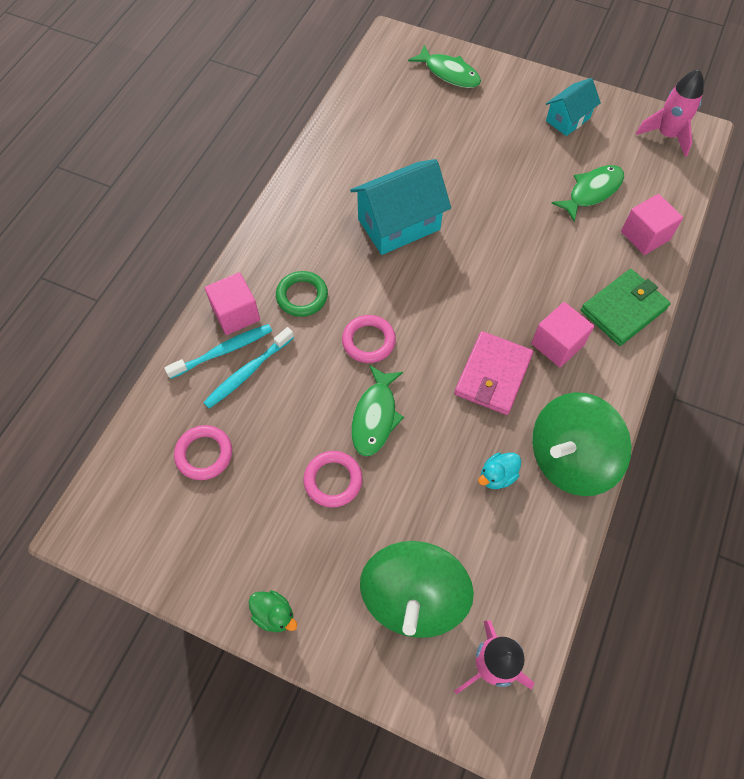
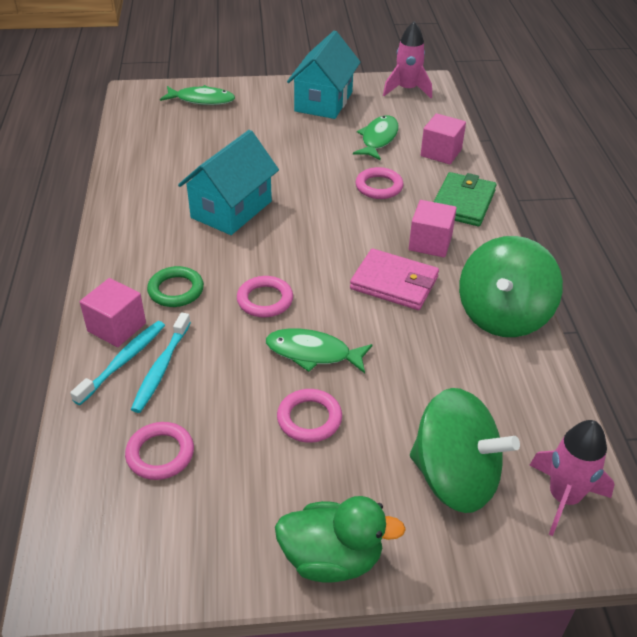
camera: 30 degrees left, 20 degrees down
green duck [249,590,297,632] -> green duck [275,496,406,583], size x1.84
green fish [351,365,404,456] -> green fish turned 120 degrees clockwise [266,328,373,373]
green spinning top [360,541,474,638] -> green spinning top turned 45 degrees counterclockwise [410,388,520,513]
pink wallet [454,331,533,415] -> pink wallet turned 60 degrees counterclockwise [350,249,439,310]
turquoise duck [478,453,521,489] -> none
turquoise house [546,78,601,136] -> turquoise house [287,31,361,119], size x1.69
none -> pink ring [355,167,404,199]

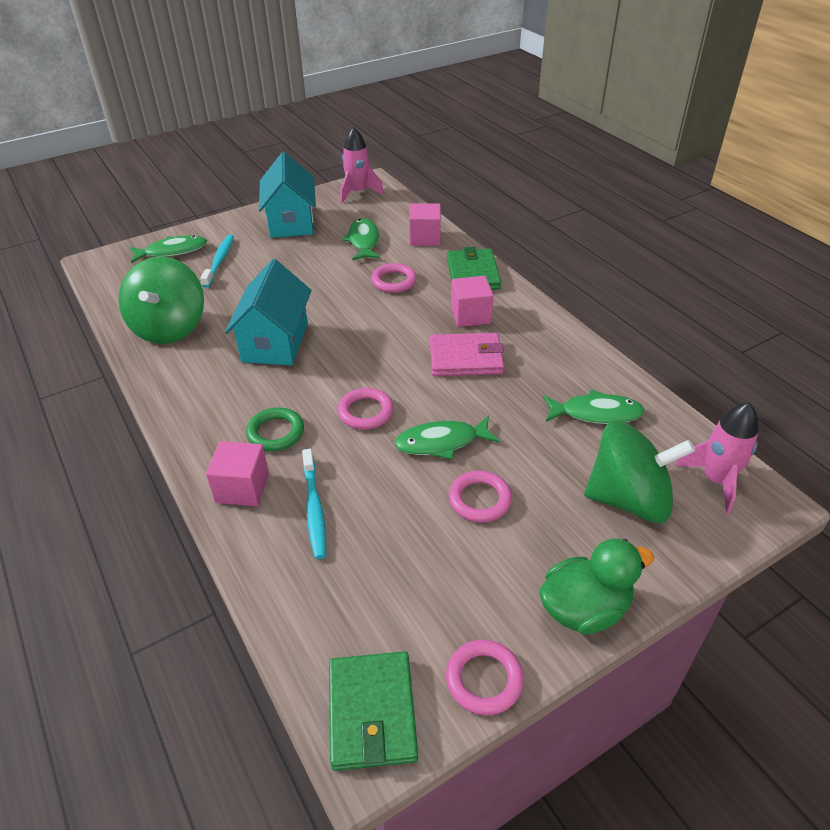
camera: 25 degrees left, 0 degrees up
turquoise toothbrush [70,321,165,405] -> turquoise toothbrush moved to [200,235,234,288]
pink ring [125,422,194,480] -> pink ring moved to [446,640,524,715]
green spinning top [459,236,563,337] -> green spinning top moved to [119,256,204,344]
none -> green wallet [329,651,418,771]
none -> green fish [543,389,645,424]

